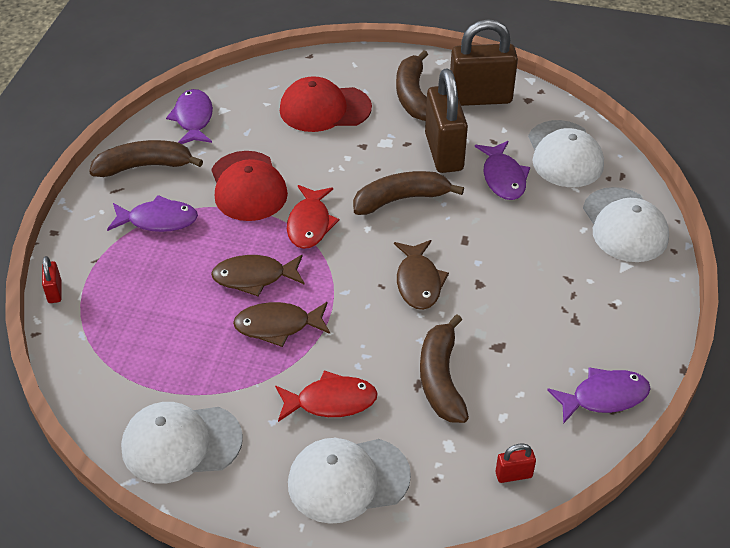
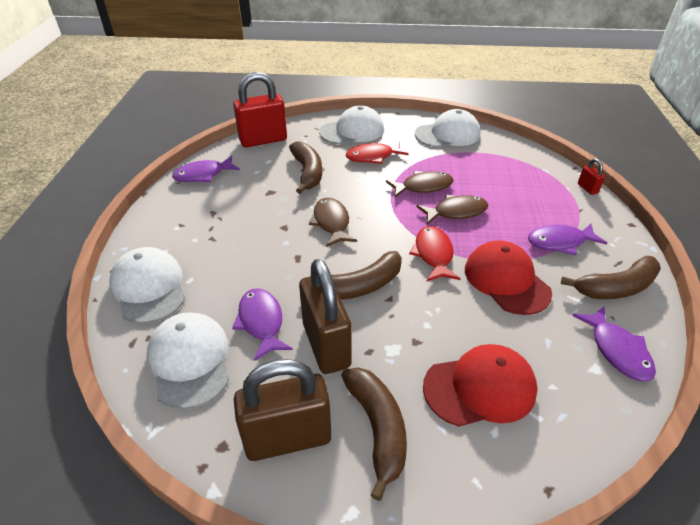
camera: 170 degrees right, 5 degrees down
red padlock [495,443,536,483] -> red padlock [233,72,287,147], size x2.33

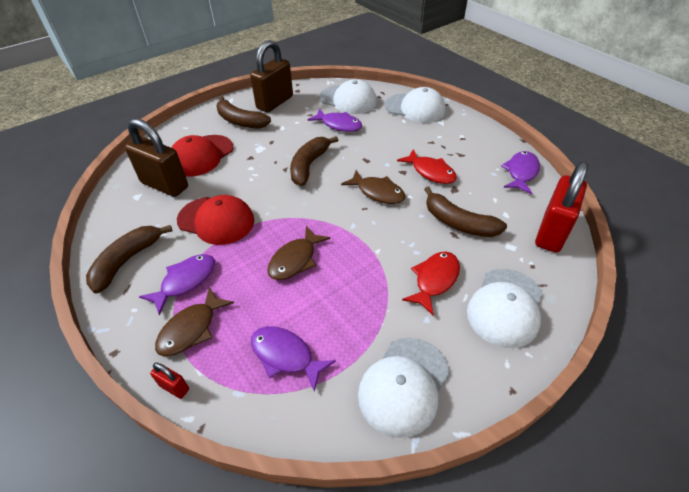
camera: 140 degrees right, 5 degrees up
brown padlock [299,259,352,374] -> brown padlock moved to [125,118,188,197]
brown fish [386,171,453,197] -> brown fish moved to [155,287,234,356]
red fish [409,226,461,282] -> red fish moved to [397,149,457,184]
purple fish [572,306,656,381] -> purple fish moved to [251,326,336,392]

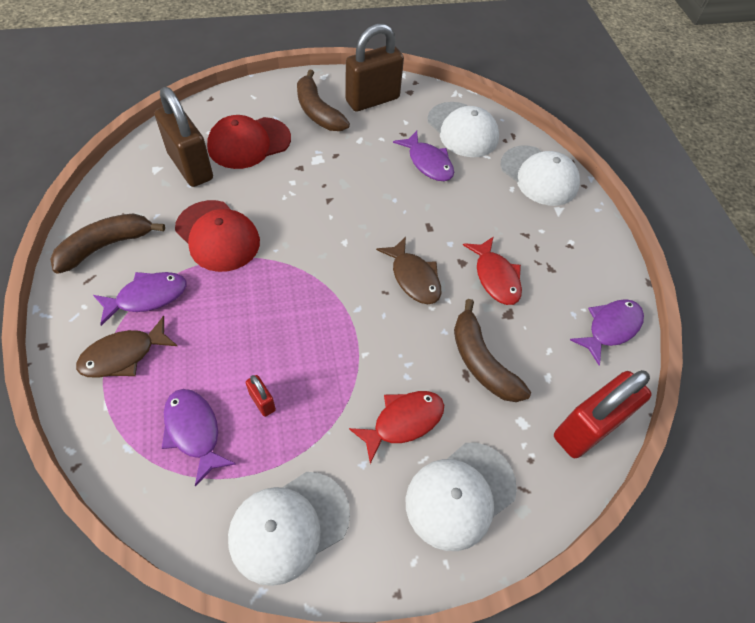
camera: 20 degrees right, 10 degrees up
red padlock [150,362,189,399] -> red padlock moved to [246,375,276,417]
brown fish [267,226,330,280] -> none
brown banana [290,136,338,186] -> none

